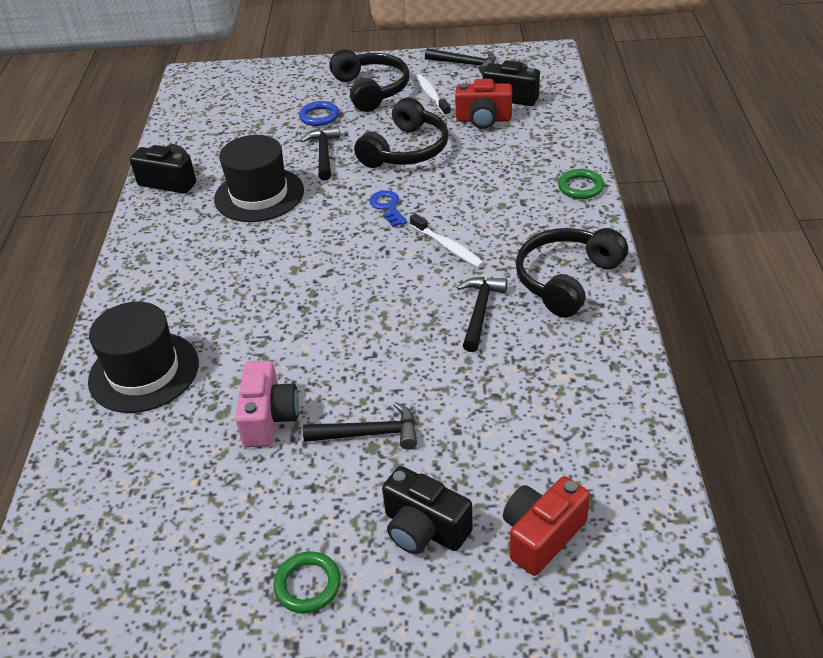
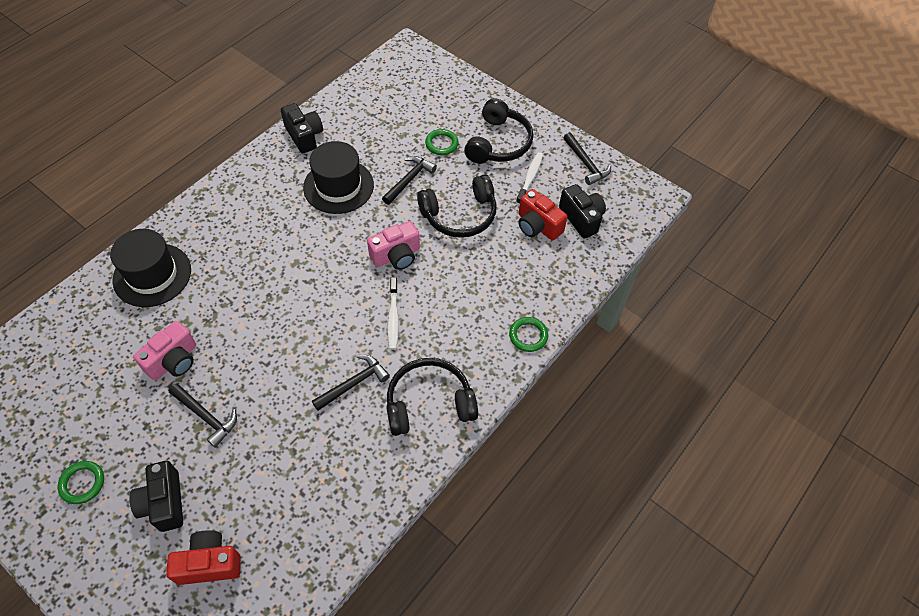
camera: 35 degrees right, 15 degrees up
blue ring [299,101,339,126] -> green ring [425,129,459,155]
blue key [369,190,407,227] -> pink camera [367,221,420,270]

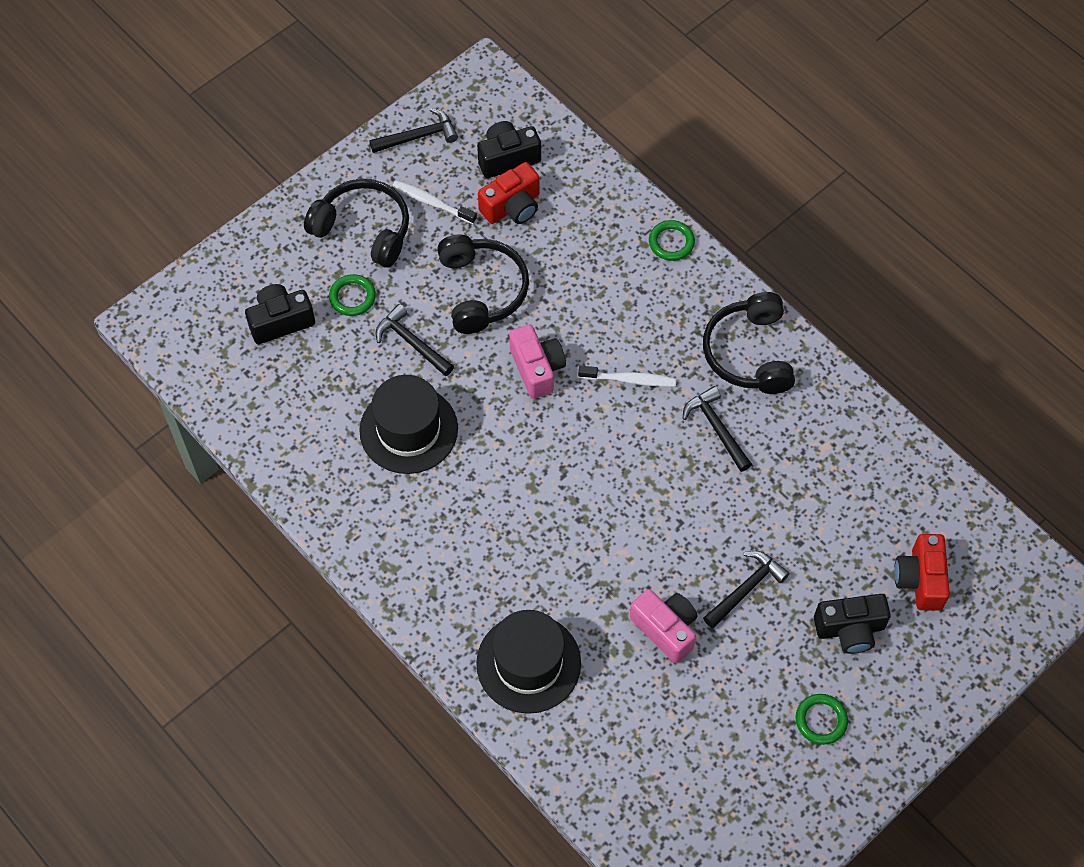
camera: 80 degrees left, 5 degrees up
black camera [281,103,323,154] -> black camera moved to [245,284,315,344]

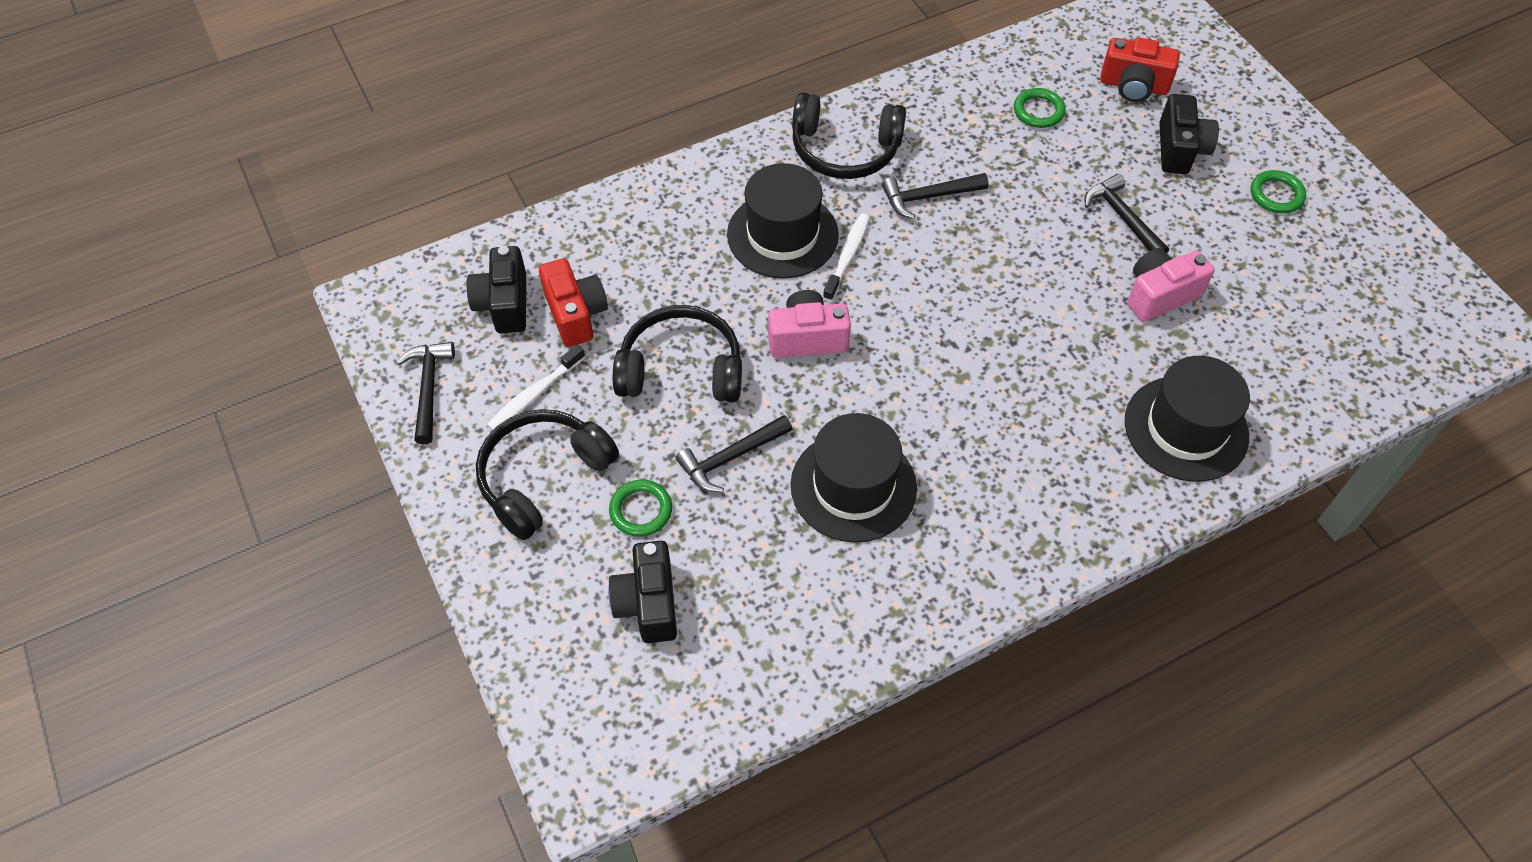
camera: 75 degrees left, 5 degrees down
green ring [649,220,695,261] -> green ring moved to [1014,88,1066,128]
none -> black hat [727,163,839,279]

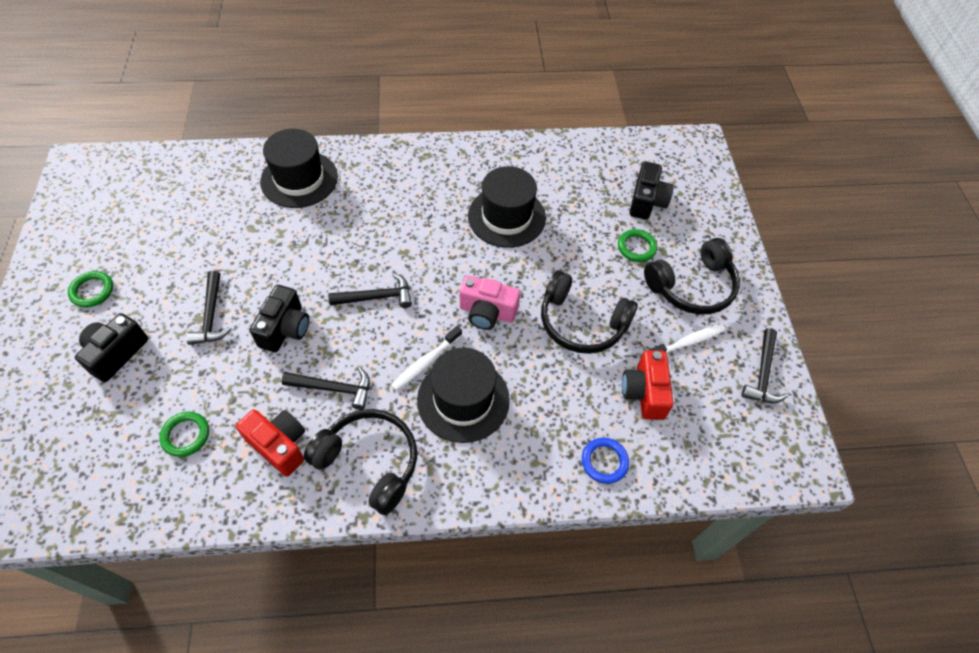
camera: 160 degrees left, 0 degrees up
black camera [467,246,526,333] -> black camera moved to [250,285,309,352]
black hammer [676,415,792,492] -> black hammer moved to [328,273,412,308]
red camera [1100,37,1180,102] -> red camera moved to [236,409,305,477]
pink camera [1127,248,1215,322] -> none
none -> blue ring [582,438,629,484]

